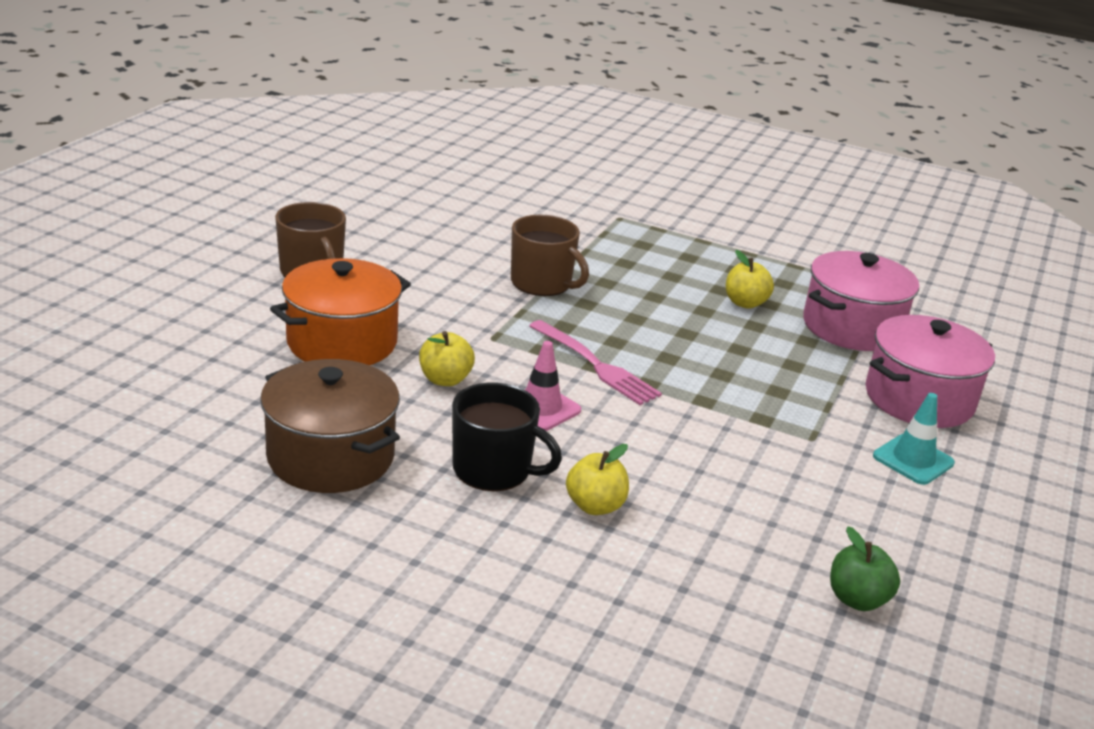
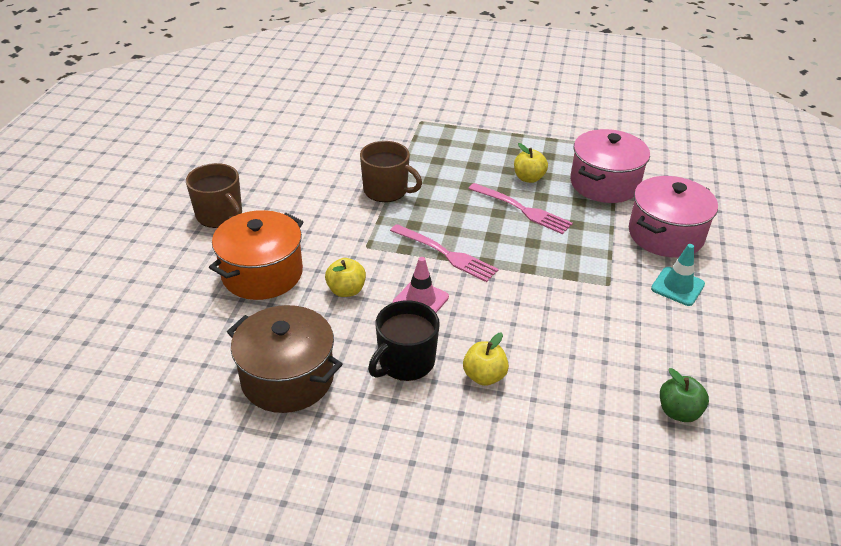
camera: 10 degrees left, 10 degrees up
black mug [452,383,562,491] -> black mug turned 120 degrees clockwise [368,300,440,381]
none -> pink fork [468,183,573,234]

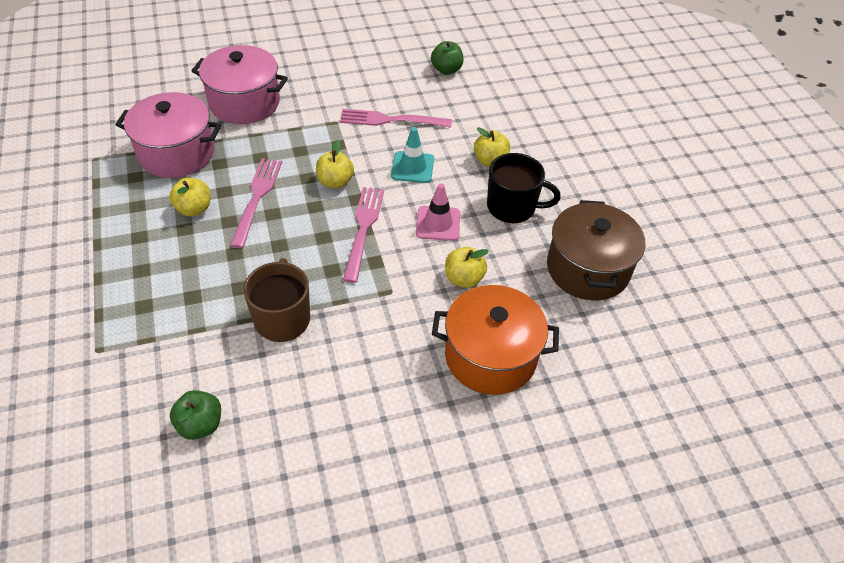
camera: 120 degrees left, 10 degrees up
brown mug [186,163,242,228] -> none
turquoise traffic cone [651,244,705,306] -> turquoise traffic cone moved to [391,127,434,183]
none -> green apple [170,390,221,440]
none -> yellow apple [316,140,354,188]
none -> pink fork [340,109,452,128]

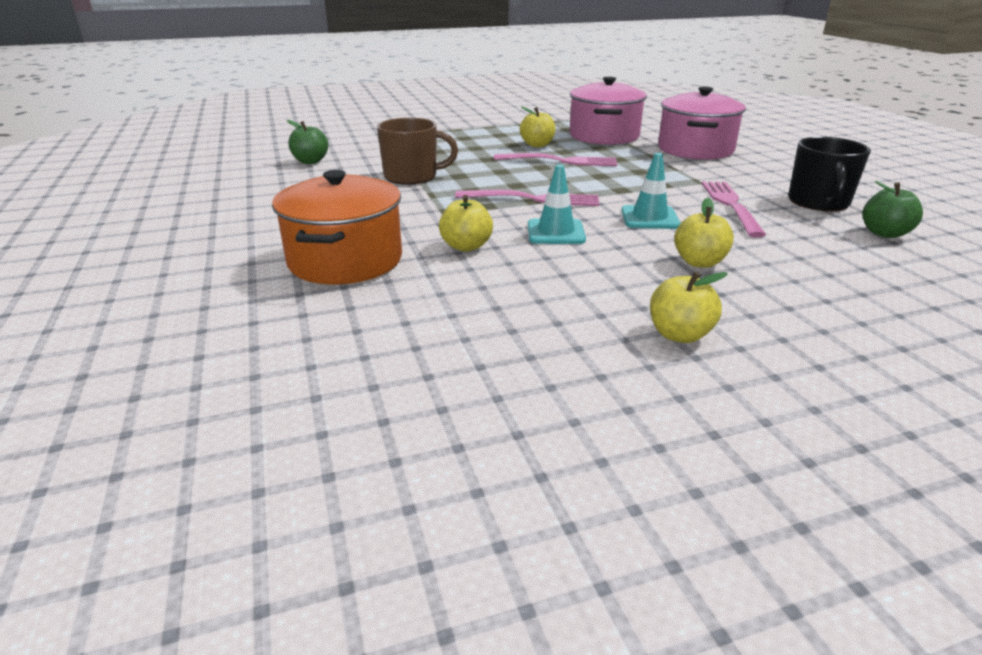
camera: 90 degrees right, 20 degrees down
yellow apple [316,140,354,188] -> yellow apple moved to [650,271,728,343]
pink traffic cone [416,183,460,241] -> turquoise traffic cone [528,164,586,244]
black mug [487,153,561,223] -> black mug moved to [788,137,871,211]
brown pot [547,200,645,300] -> none

